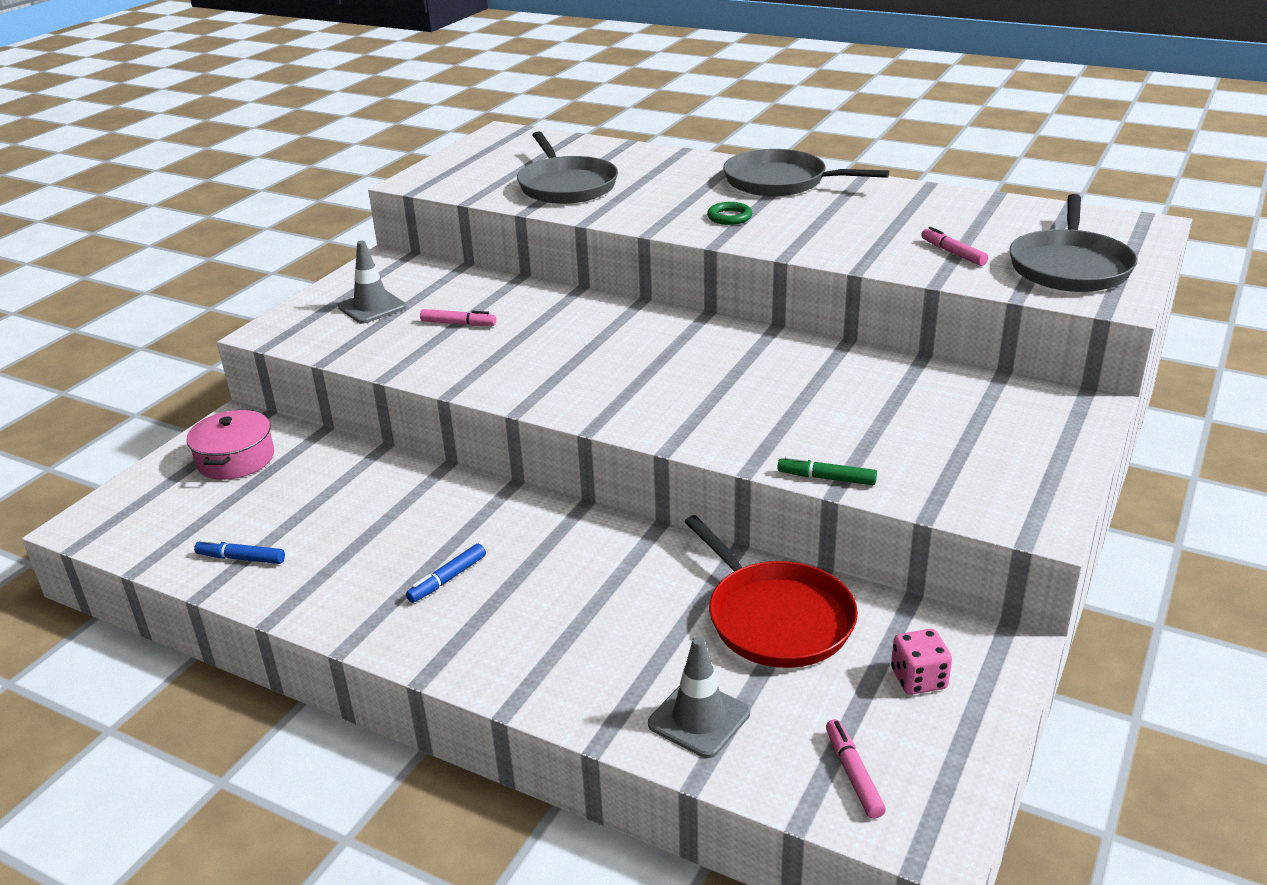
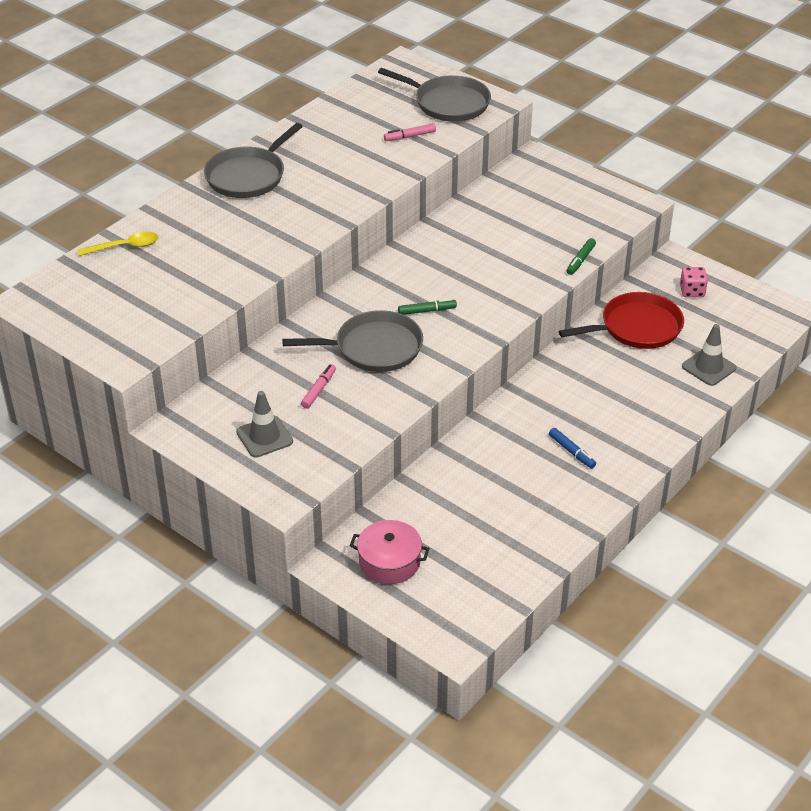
camera: 80 degrees left, 10 degrees up
blue marker [194,539,285,564] -> none
grey pan [517,132,618,204] -> grey pan moved to [282,310,423,372]
green ring [707,202,752,225] -> none
pink marker [826,719,886,819] -> none
none -> yellow spoon [78,232,158,256]
none -> green marker [398,299,457,315]

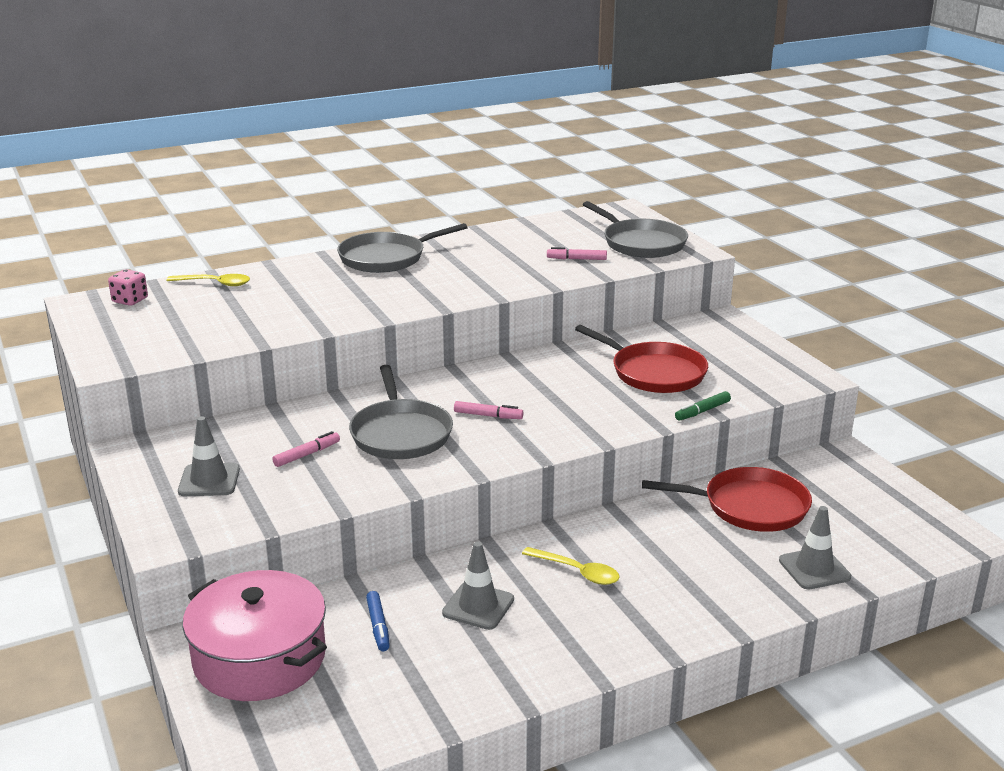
camera: 25 degrees right, 15 degrees down
grey pan [282,310,423,372] -> grey pan turned 60 degrees clockwise [349,365,453,459]
pink pot [350,520,430,584] -> pink pot [183,570,327,701], size x1.64
green marker [398,299,457,315] -> pink marker [454,401,524,419]
blue marker [549,428,596,469] -> blue marker moved to [366,591,390,651]
pink dice [680,267,708,297] -> pink dice moved to [108,269,148,306]
none -> grey traffic cone [442,542,514,630]
none -> yellow spoon [522,547,620,585]
none -> red pan [575,325,708,393]

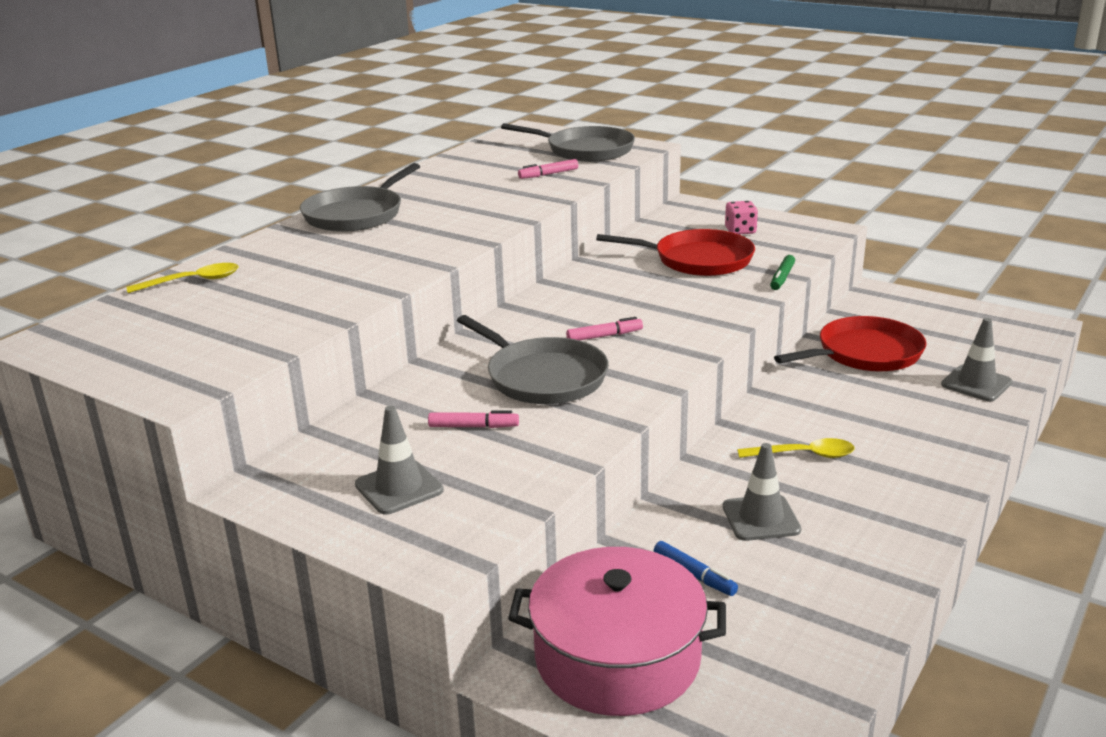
camera: 30 degrees left, 0 degrees up
pink dice [108,269,148,306] -> pink dice moved to [725,201,758,234]
pink marker [272,431,340,467] -> pink marker turned 75 degrees clockwise [428,411,519,428]

